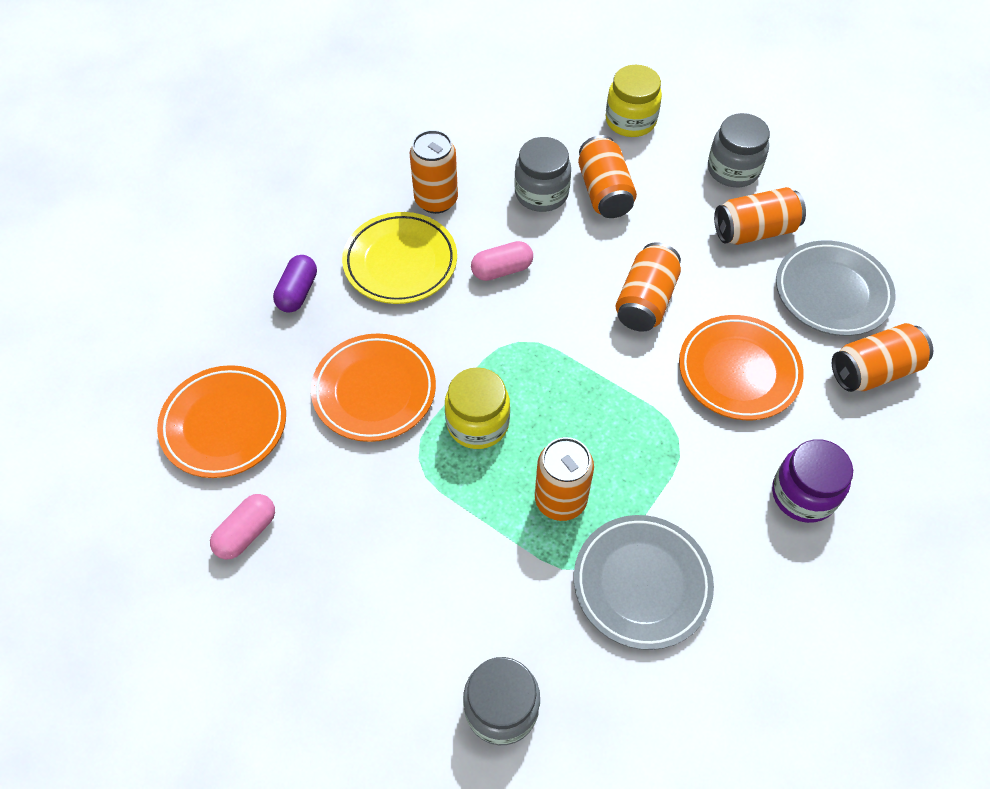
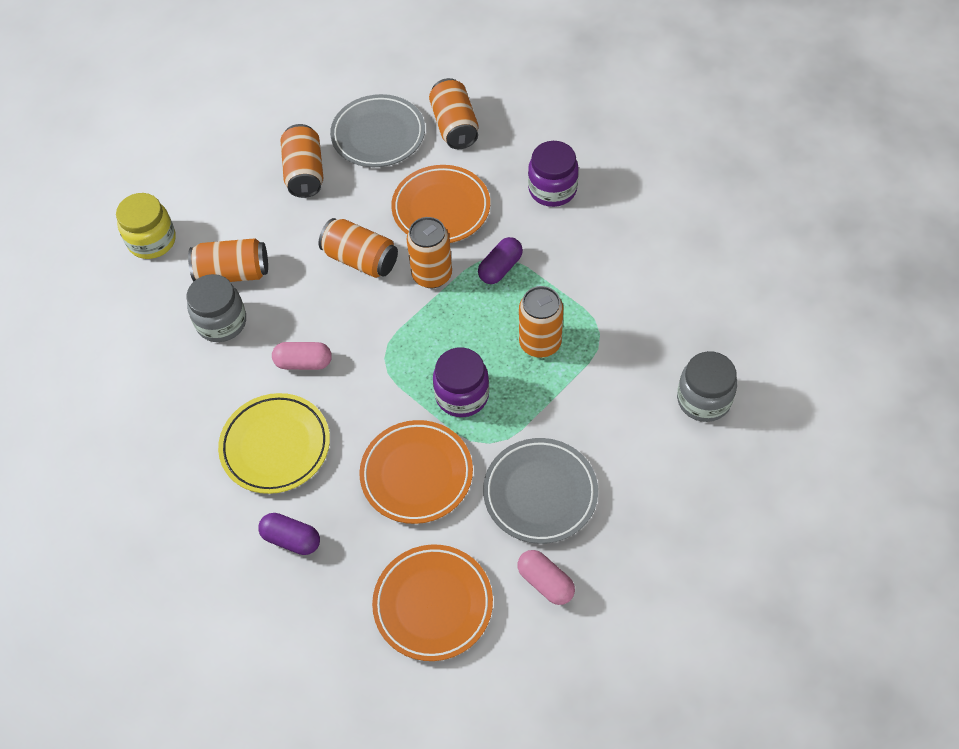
camera: 80 degrees left, 0 degrees up
orange can [410,130,458,214] -> orange can moved to [406,217,452,288]
yellow jar [445,367,510,449] -> purple jar [433,347,489,417]
pink capsule [471,241,533,281] -> pink capsule turned 75 degrees counterclockwise [272,342,332,370]
grey plate [574,515,714,650] -> grey plate moved to [483,438,598,544]
grey jar [708,113,770,187] -> none
none -> purple capsule [478,237,523,284]

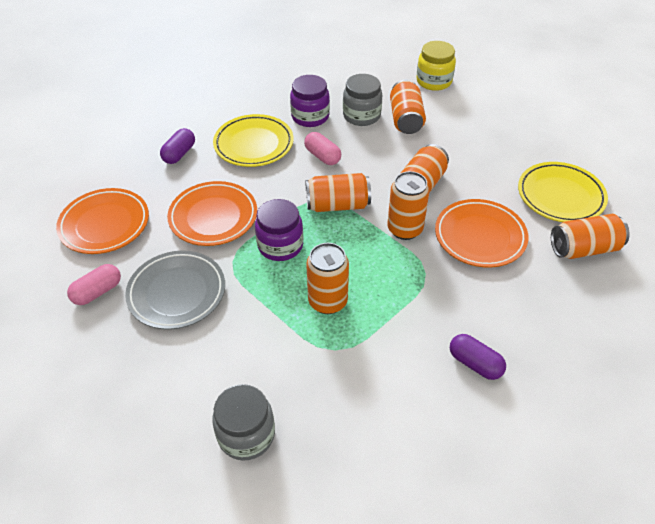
camera: 90 degrees right, 10 degrees down
pink capsule [272,342,332,370] -> pink capsule turned 45 degrees counterclockwise [304,132,341,165]
orange can [281,124,323,198] -> orange can moved to [305,173,371,212]
grey plate [330,94,425,167] -> yellow plate [518,162,608,222]
purple capsule [478,237,523,284] -> purple capsule moved to [450,334,506,380]
purple jar [528,141,579,207] -> purple jar moved to [290,75,330,127]

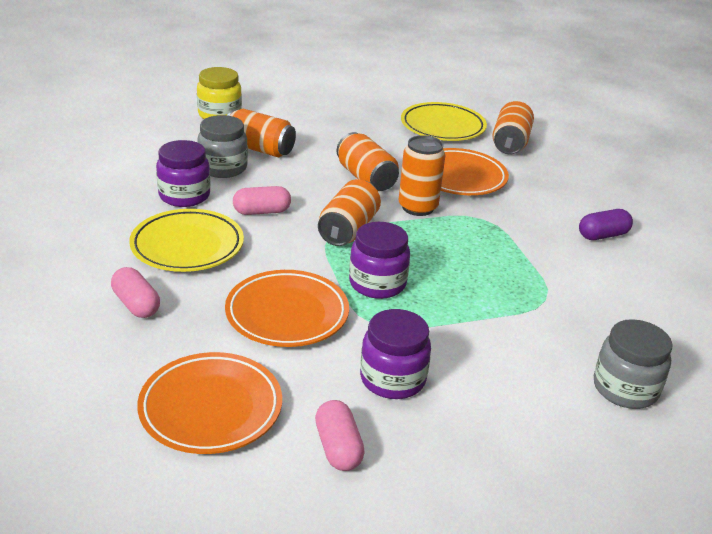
camera: 65 degrees left, 15 degrees down
grey plate [125,251,225,330] -> purple jar [360,309,431,399]
purple capsule [160,128,195,164] -> pink capsule [111,267,160,318]
orange can [306,243,349,314] -> none

